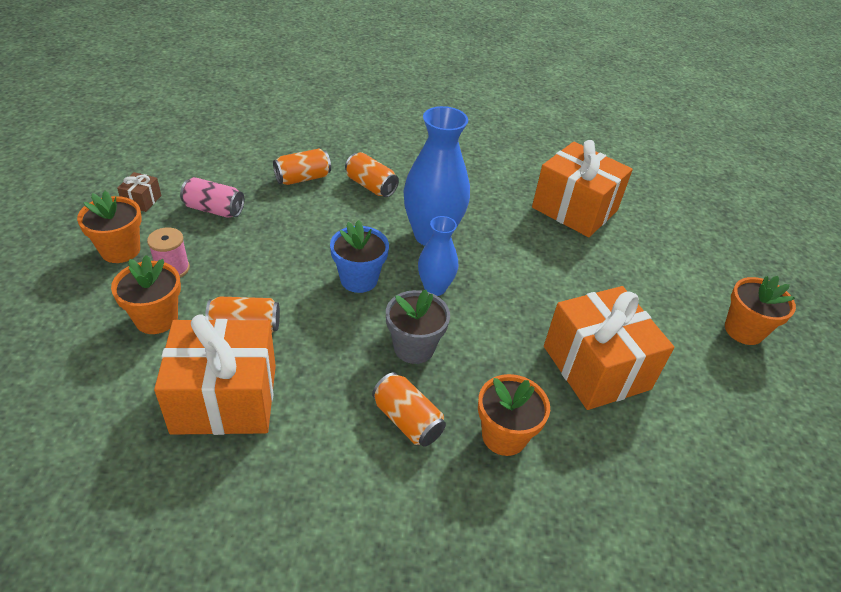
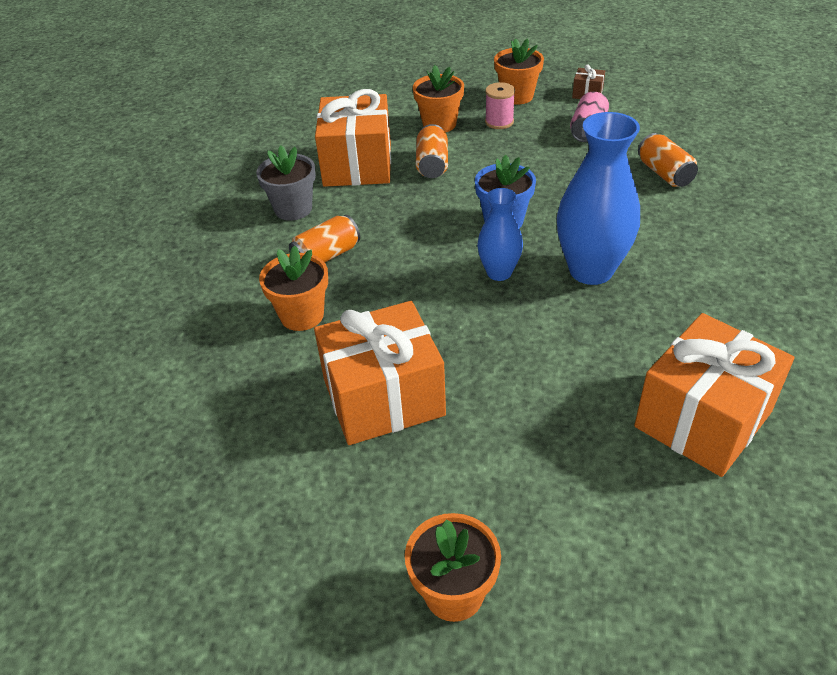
camera: 100 degrees right, 0 degrees up
orange can [345,152,399,197] -> none
grey flower pot [386,290,450,364] -> grey flower pot moved to [256,145,316,221]

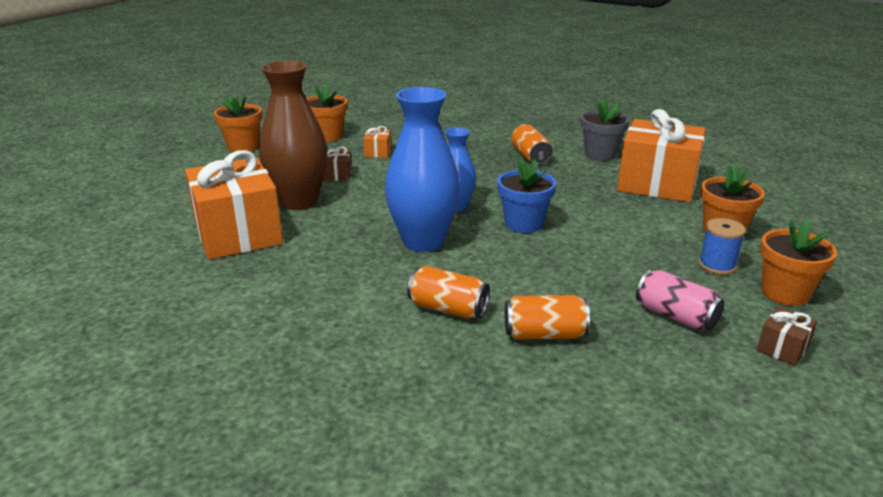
camera: 110 degrees right, 15 degrees down
orange flower pot [259,245,328,331] -> orange flower pot moved to [306,83,347,142]
orange gift [314,301,446,445] -> orange gift [363,126,391,158], size x0.41
orange can [416,124,448,178] -> orange can moved to [407,266,490,319]
pink spool [485,82,515,129] -> blue spool [699,218,746,275]
none -> brown vase [259,60,328,210]
none -> brown gift [324,146,352,181]

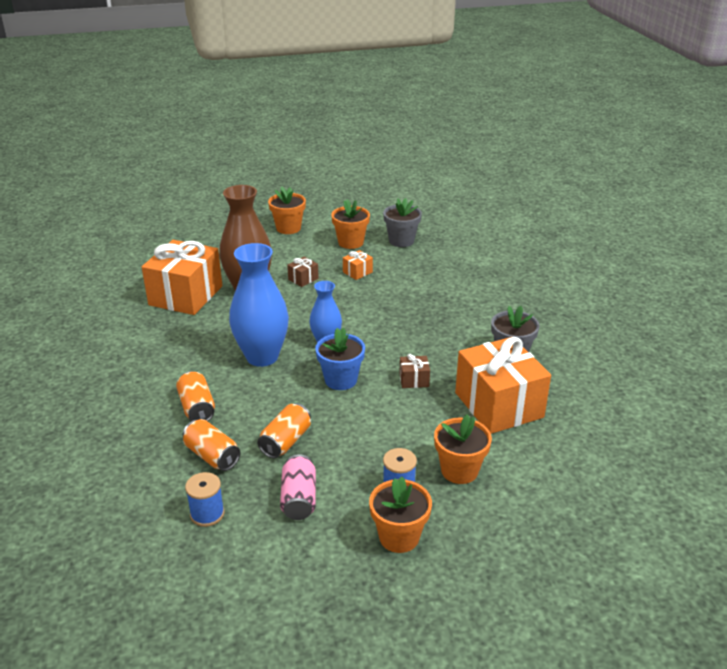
camera: 45 degrees right, 5 degrees up
orange can [511,124,553,165] -> orange can moved to [257,403,311,458]
brown gift [757,306,817,366] -> brown gift moved to [399,354,430,388]
none -> blue spool [185,472,224,527]
none -> grey flower pot [383,198,422,247]

